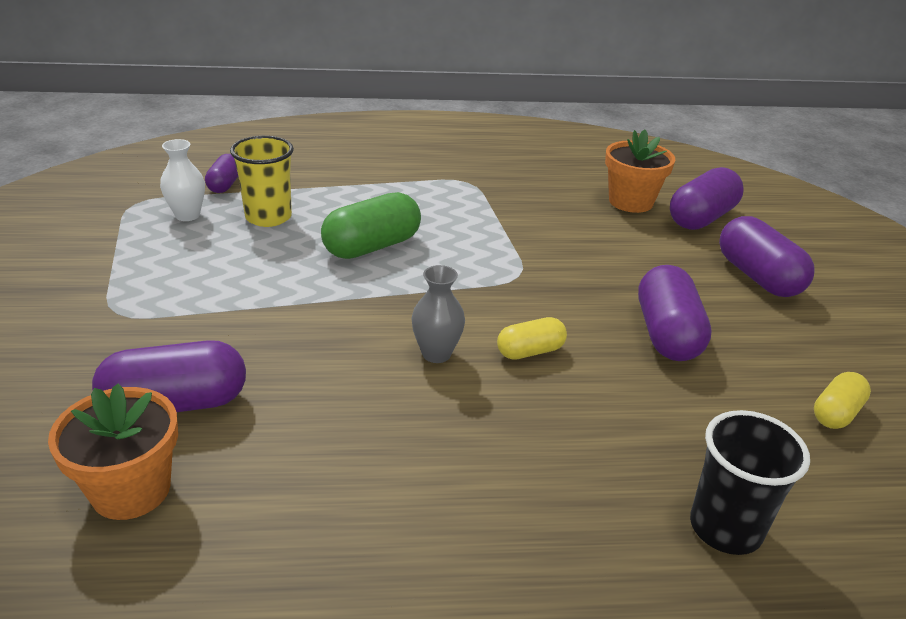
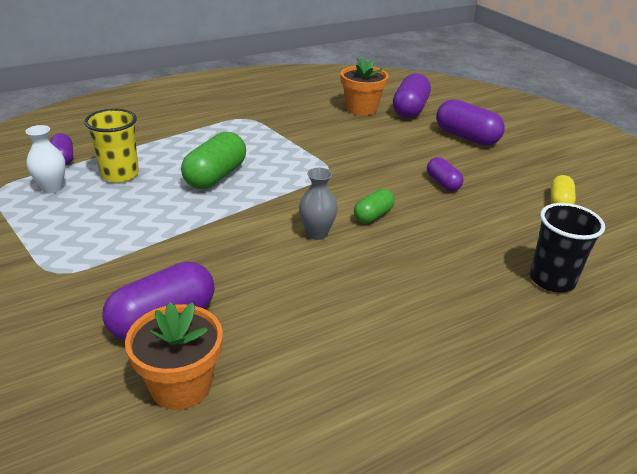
camera: 25 degrees left, 0 degrees up
yellow capsule [497,317,567,360] -> green capsule [354,189,395,223]
purple capsule [638,265,712,361] -> purple capsule [427,157,464,191], size x0.58

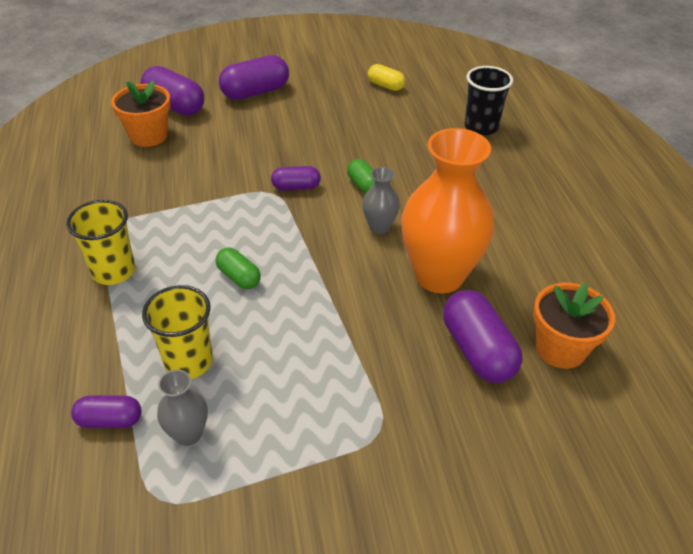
camera: 70 degrees left, 10 degrees up
white vase [25,125,66,193] -> grey vase [157,370,208,446]
green capsule [181,132,246,189] -> green capsule [215,247,261,289], size x0.58
purple capsule [427,157,464,191] -> purple capsule moved to [271,166,321,190]
none -> yellow cup [66,200,135,285]
none -> orange vase [401,128,494,294]

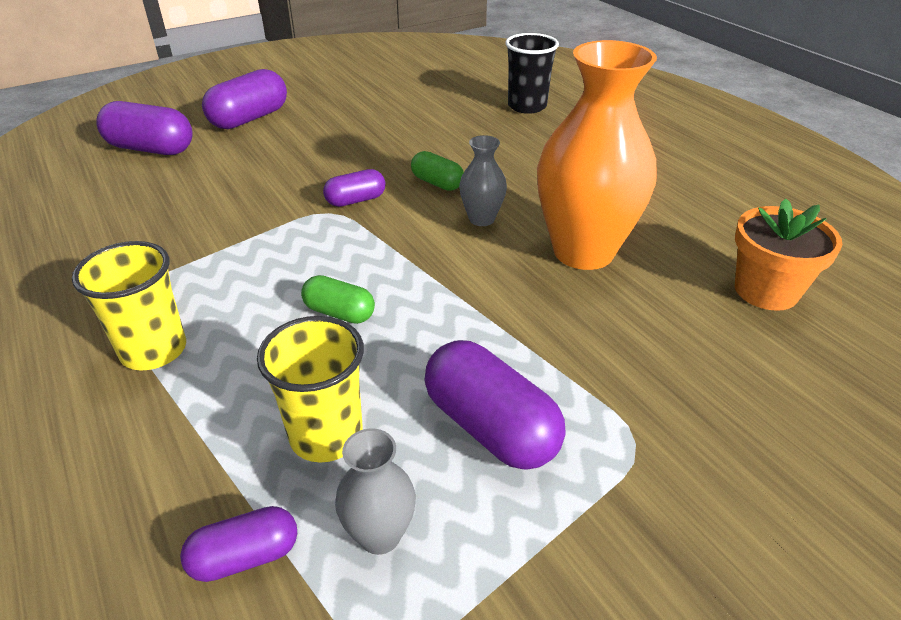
camera: 20 degrees left, 5 degrees down
orange flower pot [111,81,171,147] -> none
yellow capsule [368,64,405,91] -> none
purple capsule [443,290,522,383] -> purple capsule moved to [424,340,565,470]

